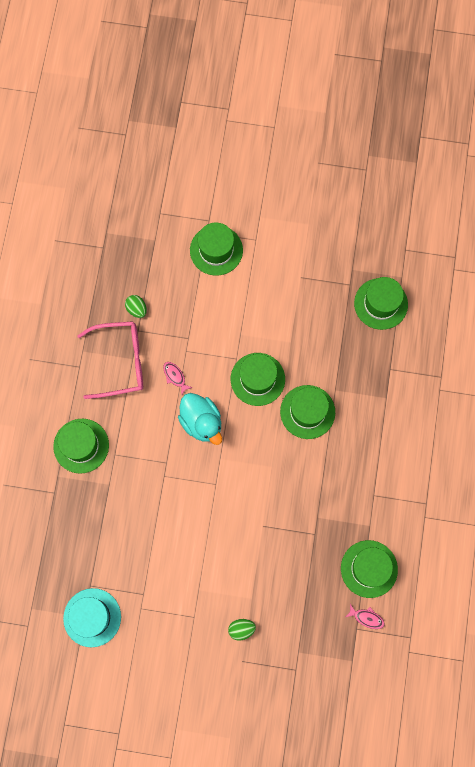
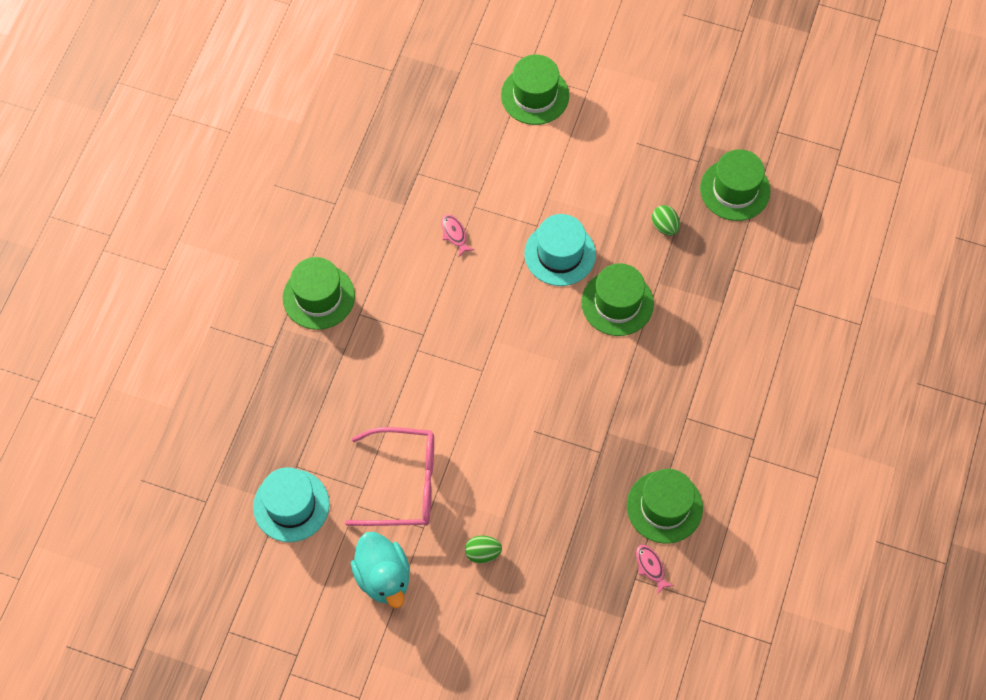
camera: 10 degrees right, 10 degrees down
pink glasses [77,321,143,399] -> pink glasses moved to [345,427,434,526]
green egg [125,295,147,318] -> green egg moved to [652,205,680,236]
turquoise duck [178,393,222,445] -> turquoise duck moved to [351,532,410,608]
green hat [231,353,285,406] -> turquoise hat [524,214,596,286]
pink fish [346,604,385,629] -> pink fish turned 150 degrees counterclockwise [636,545,674,595]

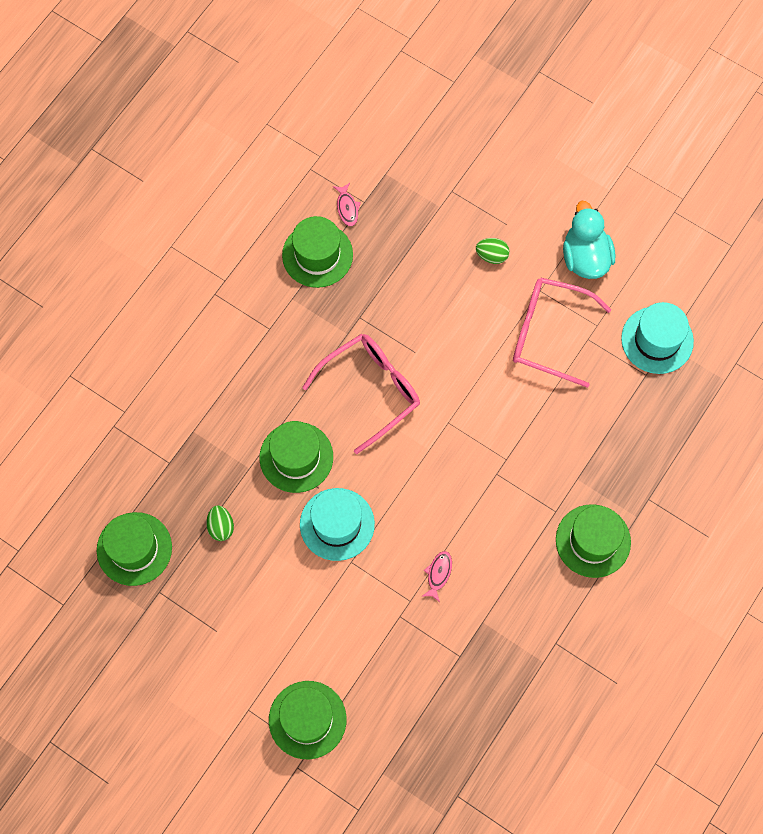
camera: 165 degrees left, 5 degrees up
pink fish [441,214,474,257] -> pink fish turned 150 degrees counterclockwise [423,551,452,602]
none -> pink glasses [302,334,420,454]

